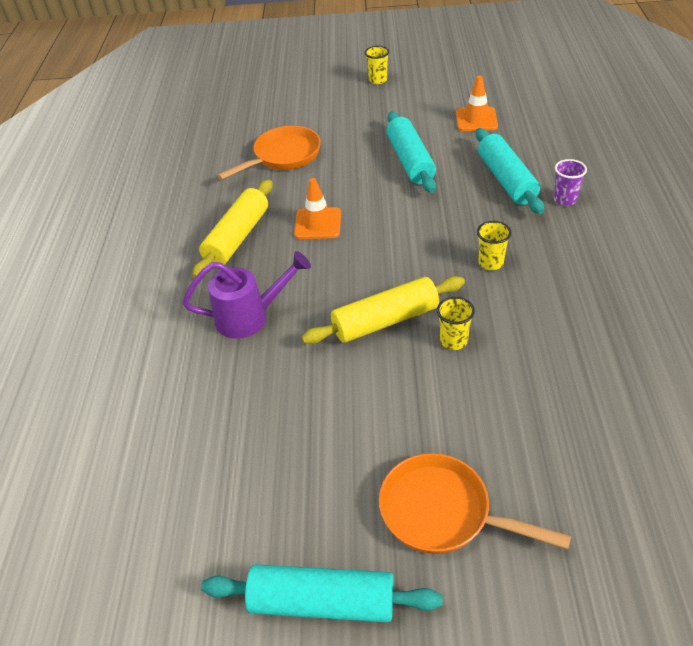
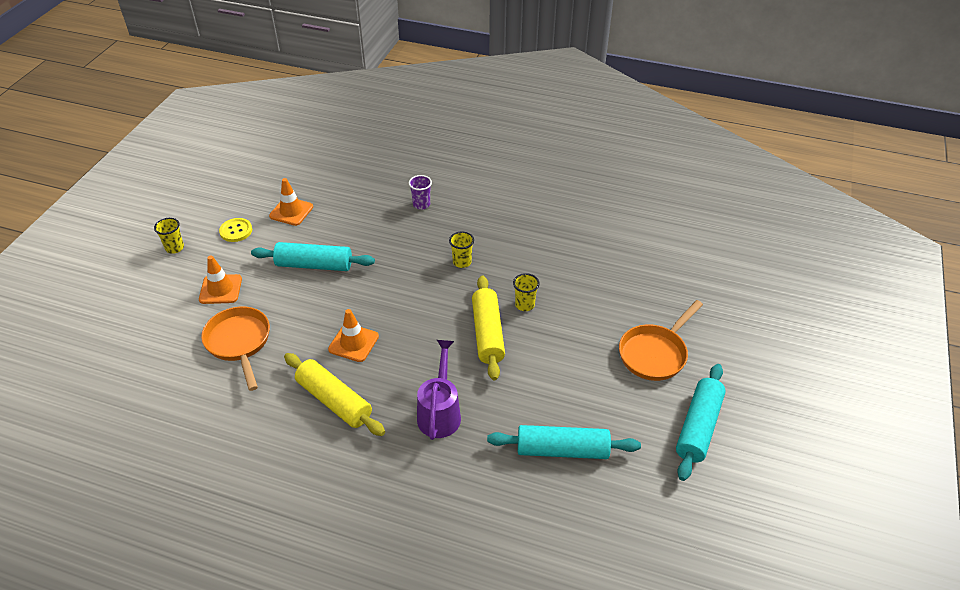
camera: 75 degrees left, 0 degrees up
turquoise rolling pin [476,128,544,214] -> turquoise rolling pin moved to [487,425,641,459]
none -> orange traffic cone [199,256,242,304]
none -> yellow button [219,218,252,242]

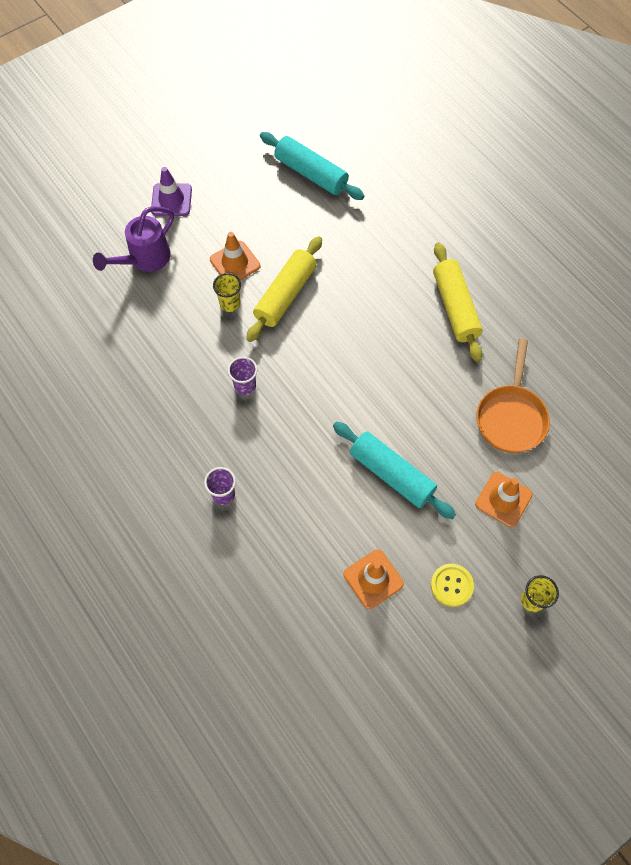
camera: 145 degrees left, 20 degrees up
orange traffic cone [328,309,379,362] -> orange traffic cone moved to [210,232,260,280]
purple watering can [417,340,461,440] -> purple watering can moved to [93,206,174,272]
yellow cup [449,231,474,268] -> purple cup [228,357,257,395]
orange pan [619,300,703,381] -> purple traffic cone [151,167,192,216]
turquoise rolling pin [676,364,726,481] -> none

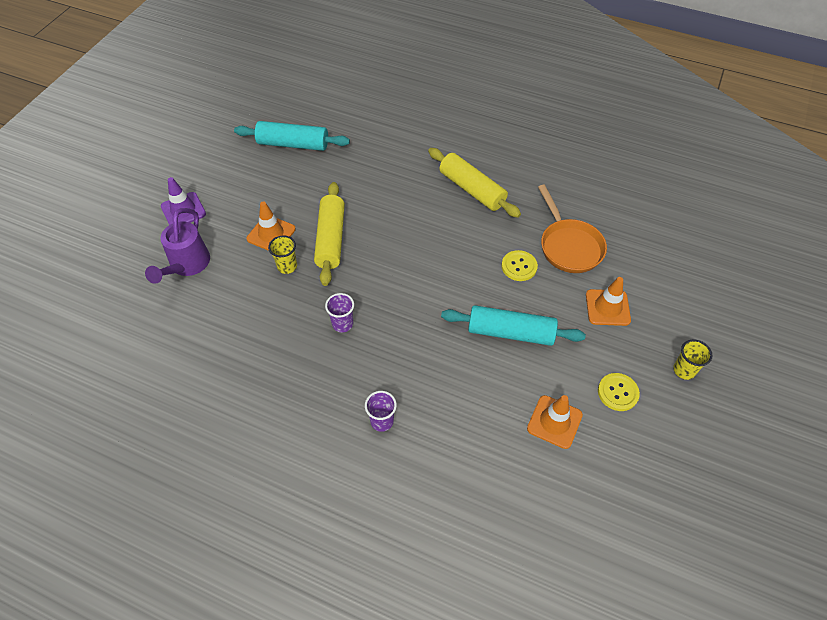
camera: 30 degrees left, 10 degrees down
none -> yellow button [502,250,538,281]

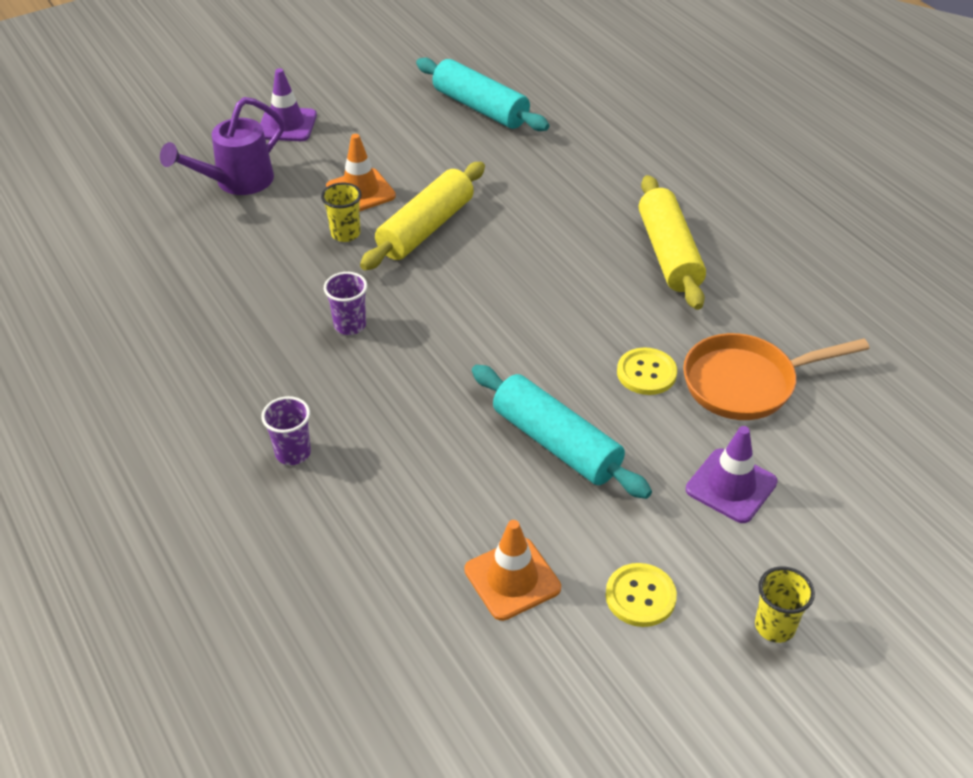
camera: 35 degrees right, 10 degrees down
orange pan [538,185,607,273] -> orange pan turned 60 degrees clockwise [683,333,870,420]
orange traffic cone [586,277,631,326] -> purple traffic cone [686,426,778,523]

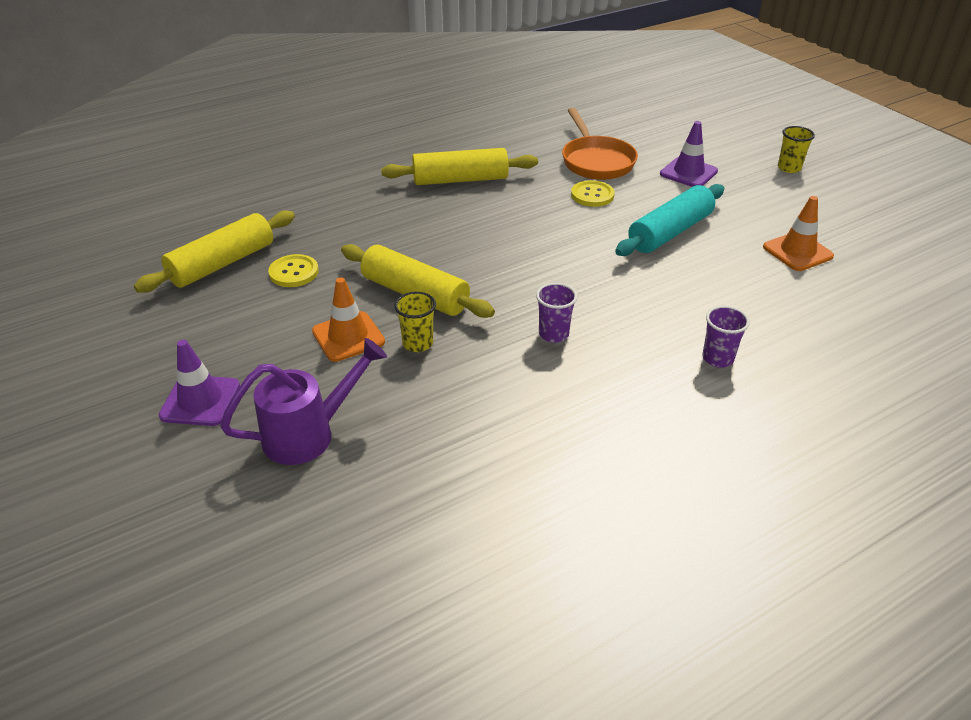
camera: 90 degrees left, 5 degrees down
purple watering can [160,97,284,195] -> purple watering can turned 75 degrees counterclockwise [220,338,387,465]
turquoise rolling pin [416,57,549,131] -> yellow rolling pin [134,211,295,293]
yellow button [606,563,677,627] -> yellow button moved to [268,254,319,287]

